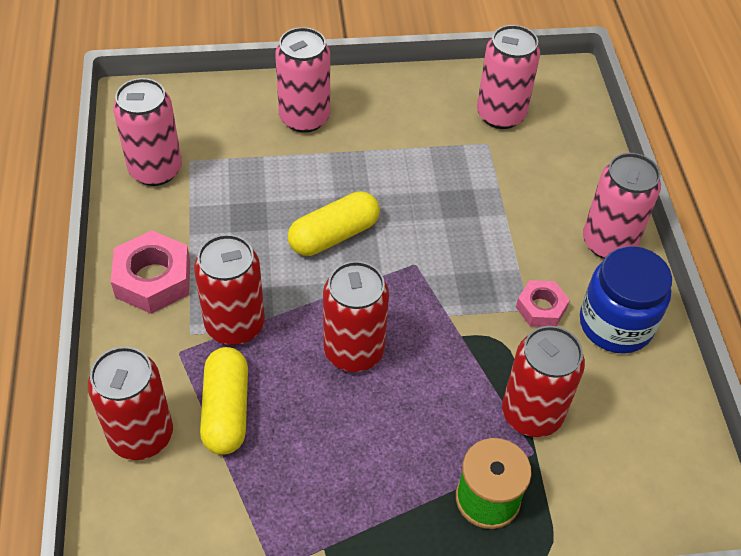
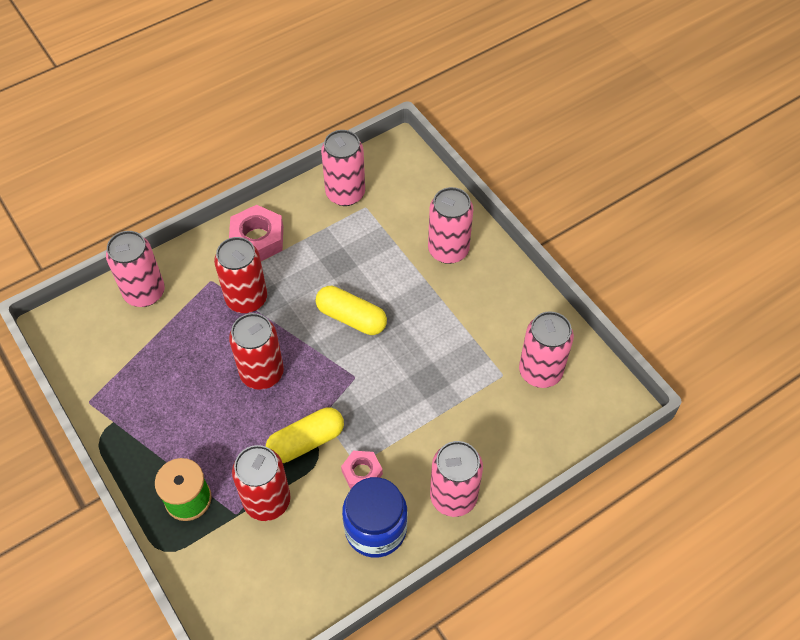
camera: 65 degrees right, 5 degrees up
red can [88,347,173,460] -> pink can [106,231,165,307]
yellow capsule [200,347,248,455] -> yellow capsule moved to [266,408,344,463]

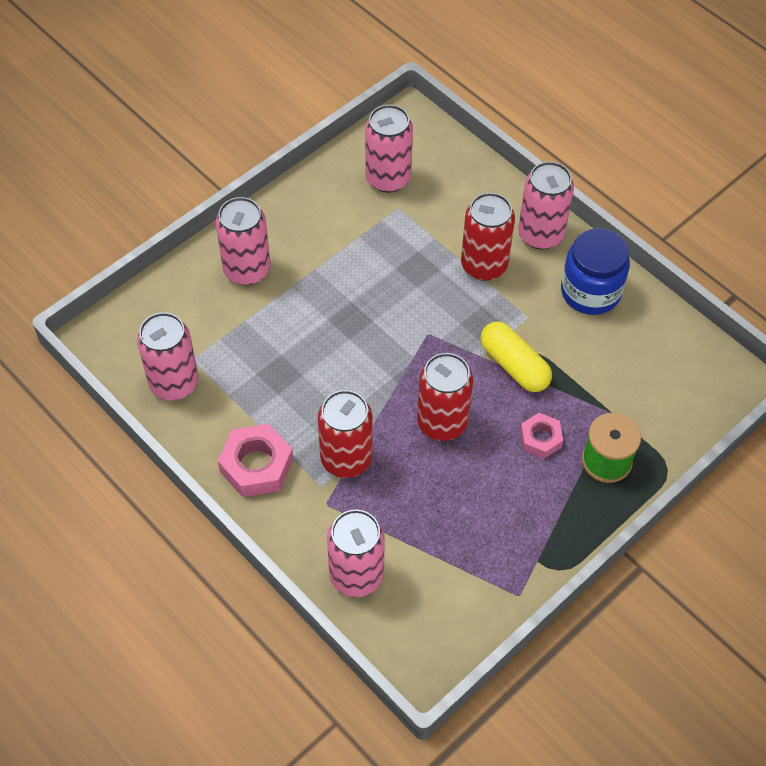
camera: 100 degrees left, 0 degrees up
red can [232,445,291,521] -> red can moved to [461,193,515,281]
yellow capsule [316,286,387,335] -> none
pink nut [341,451,383,489] -> pink nut moved to [520,413,563,459]

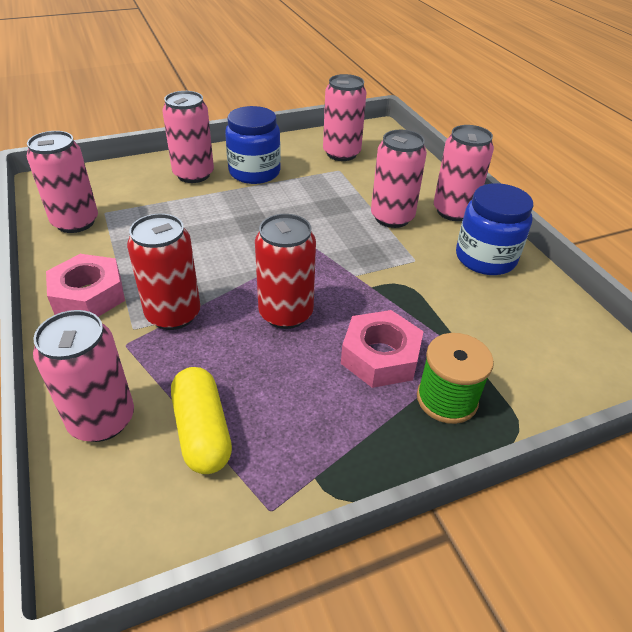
camera: 20 degrees right, 15 degrees down
red can [461,193,515,281] -> pink can [371,130,427,228]
yellow capsule [480,322,552,392] -> yellow capsule moved to [171,367,232,474]
pink nut [520,413,563,459] -> pink nut [341,310,424,388], size x1.64
none -> blue jar [225,106,281,184]

